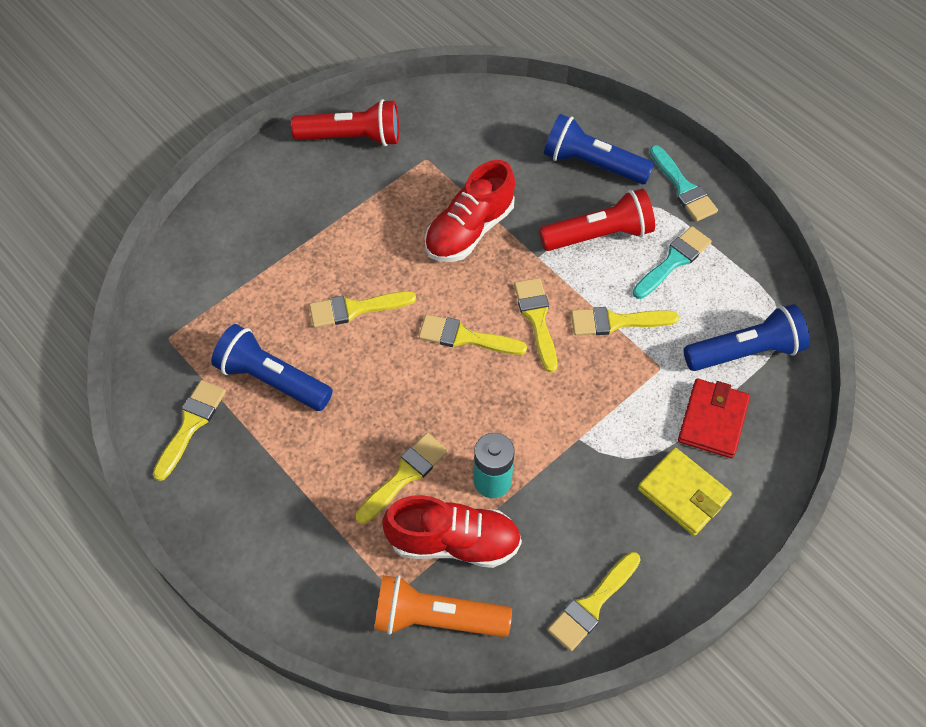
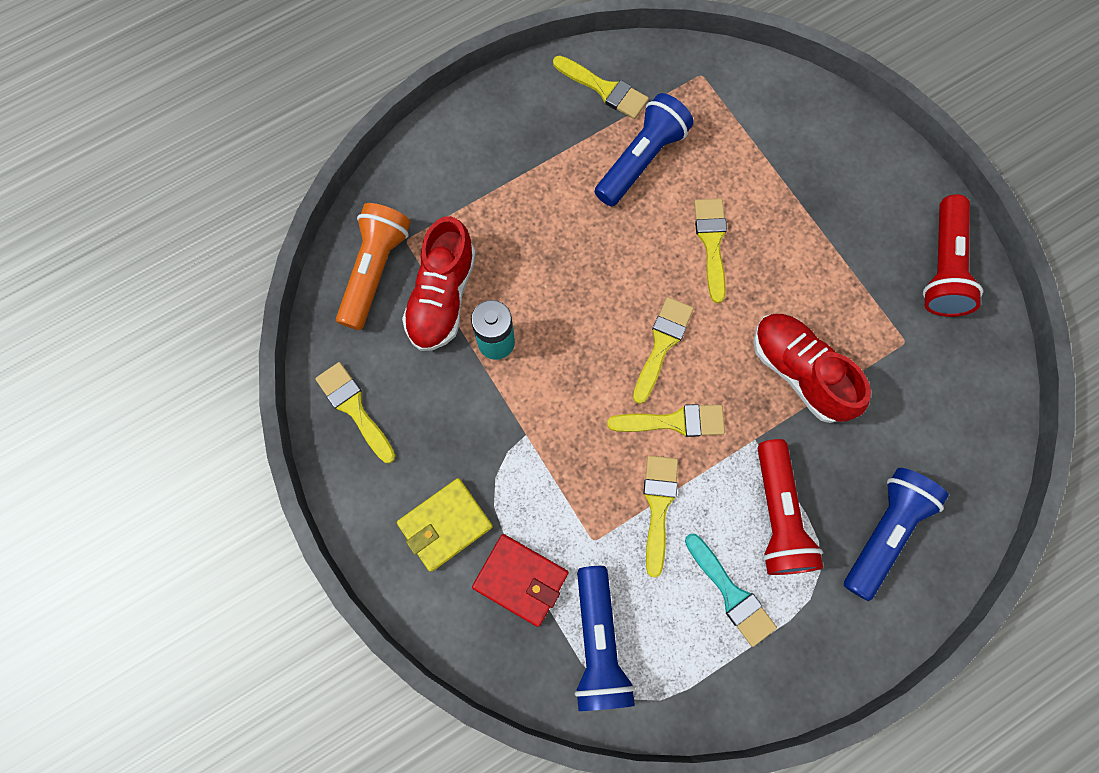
camera: 100 degrees right, 15 degrees up
yellow brush [355,433,448,524] -> none
turquoise brush [650,145,718,222] -> none

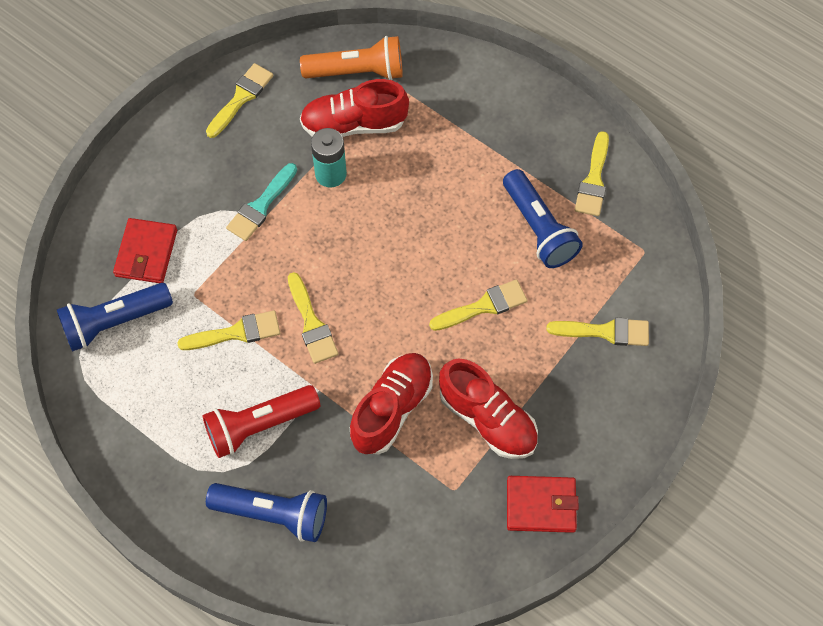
camera: 70 degrees right, 10 degrees down
yellow wallet [397,478,493,572] -> none
blue flashlight [595,93,694,207] -> blue flashlight turned 45 degrees clockwise [503,169,583,268]
yellow brush [633,297,694,404] -> yellow brush moved to [546,318,649,346]
turquoise brush [685,534,777,647] -> turquoise brush moved to [226,163,297,241]
red flashlight [923,194,983,317] -> red wallet [507,476,579,533]
none -> red shoe [439,358,538,459]

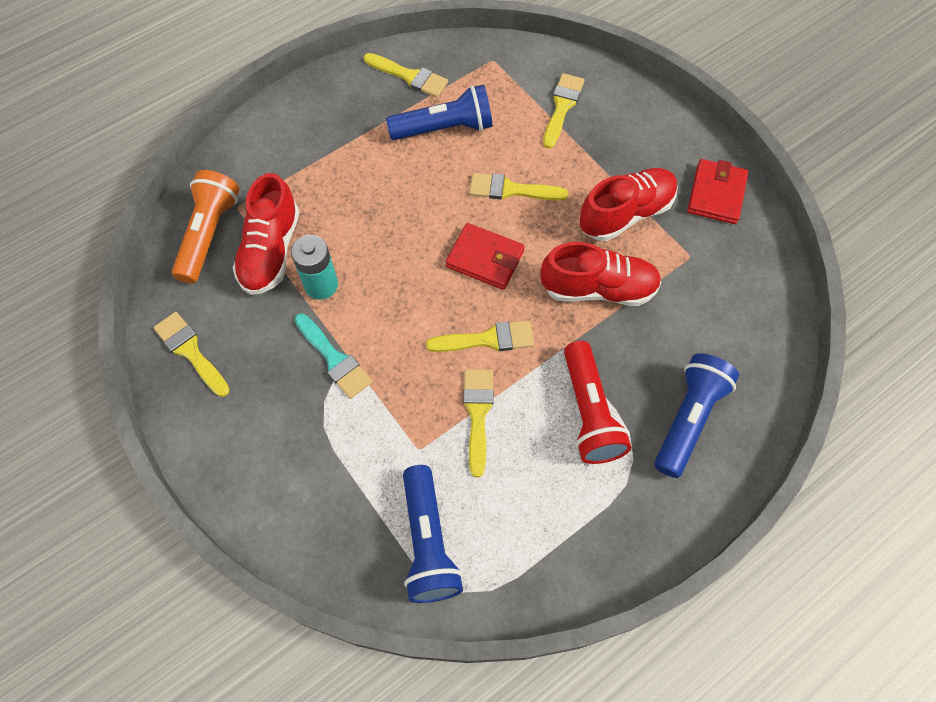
camera: 75 degrees left, 0 degrees up
red wallet [113,218,177,283] -> red wallet moved to [446,223,525,290]
red shoe [350,353,433,454] -> red shoe turned 135 degrees clockwise [540,242,662,306]
yellow brush [429,279,528,331] -> yellow brush turned 75 degrees counterclockwise [469,173,569,201]

